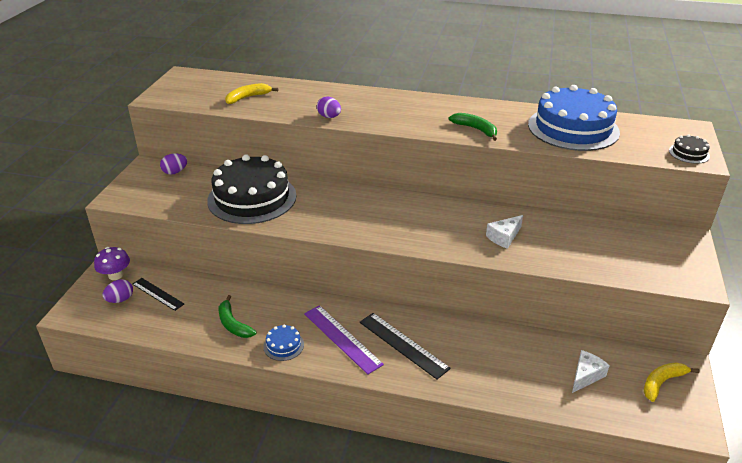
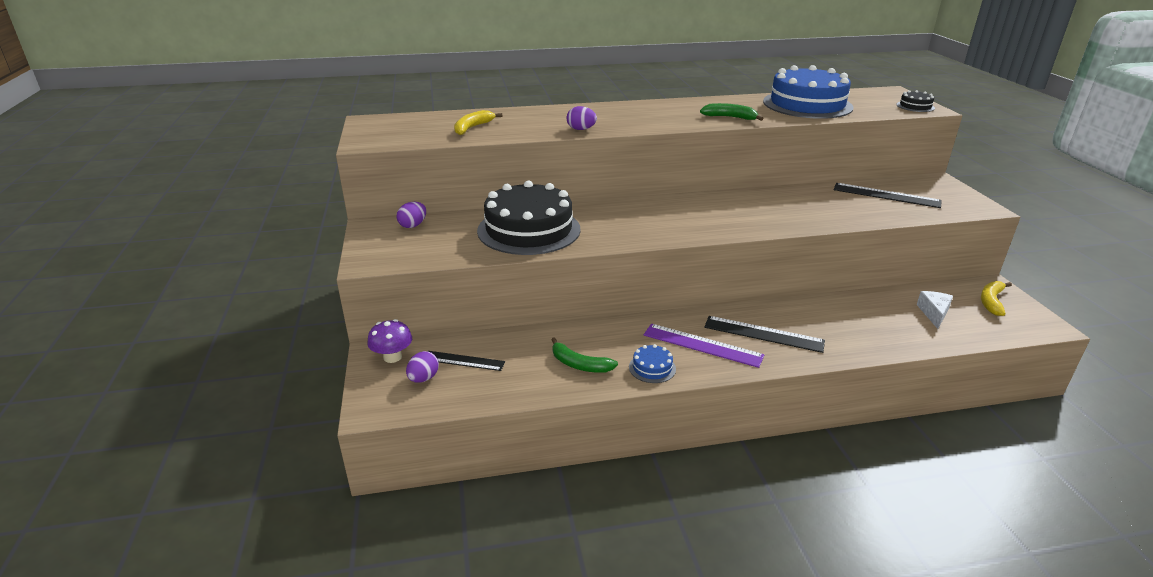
camera: 25 degrees left, 5 degrees down
white cheese [486,215,523,249] -> none
none -> black ruler [834,183,942,208]

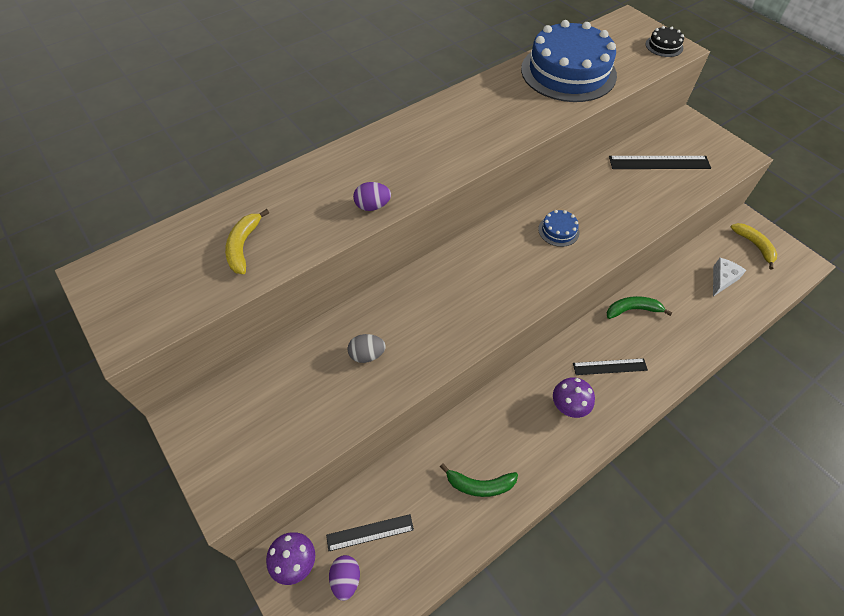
camera: 25 degrees left, 25 degrees up
purple egg [397,202,426,228] -> none
black cake [477,181,581,255] -> grey egg [348,334,386,363]
blue cake [629,344,676,383] -> blue cake moved to [538,210,579,247]
purple ruler [644,324,764,368] -> purple mushroom [553,377,595,418]
green banana [700,103,764,121] -> green banana moved to [607,296,672,319]
black ruler [704,316,825,353] -> black ruler [573,358,648,375], size x0.67
white cheese [917,291,953,329] -> white cheese turned 45 degrees clockwise [713,258,746,296]
yellow banana [981,281,1012,316] -> yellow banana turned 150 degrees clockwise [731,223,777,270]

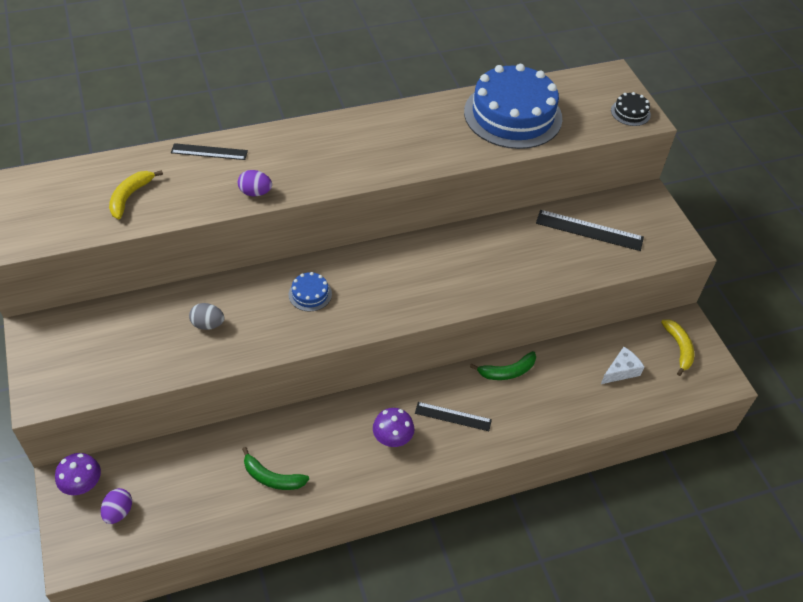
camera: 15 degrees right, 5 degrees down
black ruler [326,514,414,551] -> black ruler moved to [171,143,248,160]
blue cake [538,210,579,247] -> blue cake moved to [289,272,332,312]
green banana [607,296,672,319] -> green banana turned 150 degrees clockwise [470,351,536,380]

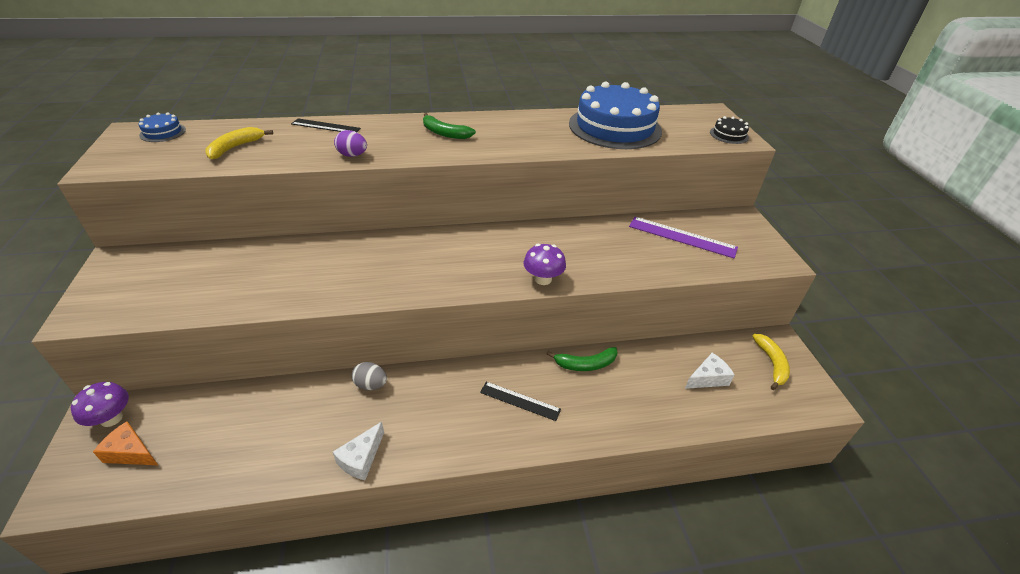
camera: 10 degrees right, 10 degrees down
purple egg [101,488,132,524] -> orange cheese [93,421,158,465]
grey egg [189,303,225,330] -> grey egg moved to [352,362,387,390]
green banana [242,447,309,490] -> green banana moved to [423,113,476,139]
blue cake [289,272,332,312] -> blue cake moved to [138,112,186,142]
purple mushroom [373,408,415,447] -> purple mushroom moved to [524,244,566,285]
black ruler [536,210,644,251] -> purple ruler [629,217,738,258]
none -> white cheese [333,422,384,480]

